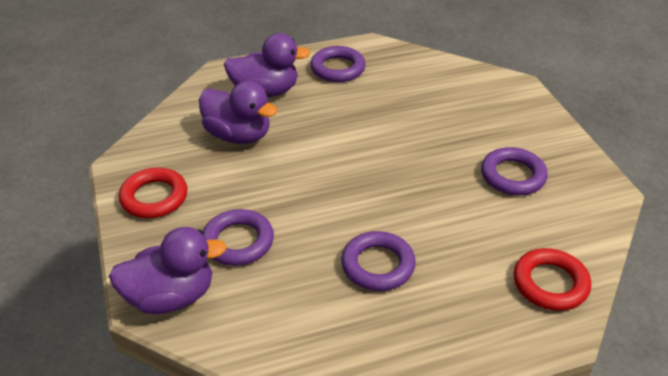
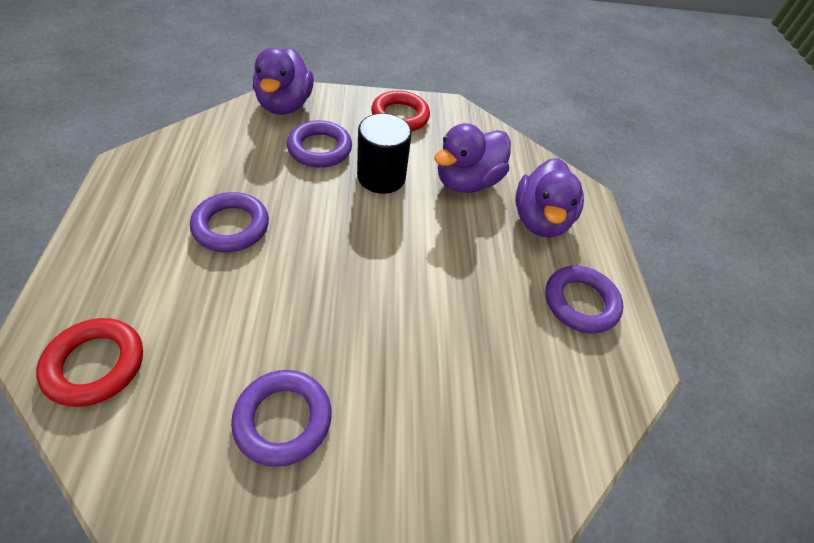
camera: 100 degrees right, 10 degrees up
none -> black cylinder [357,114,412,194]

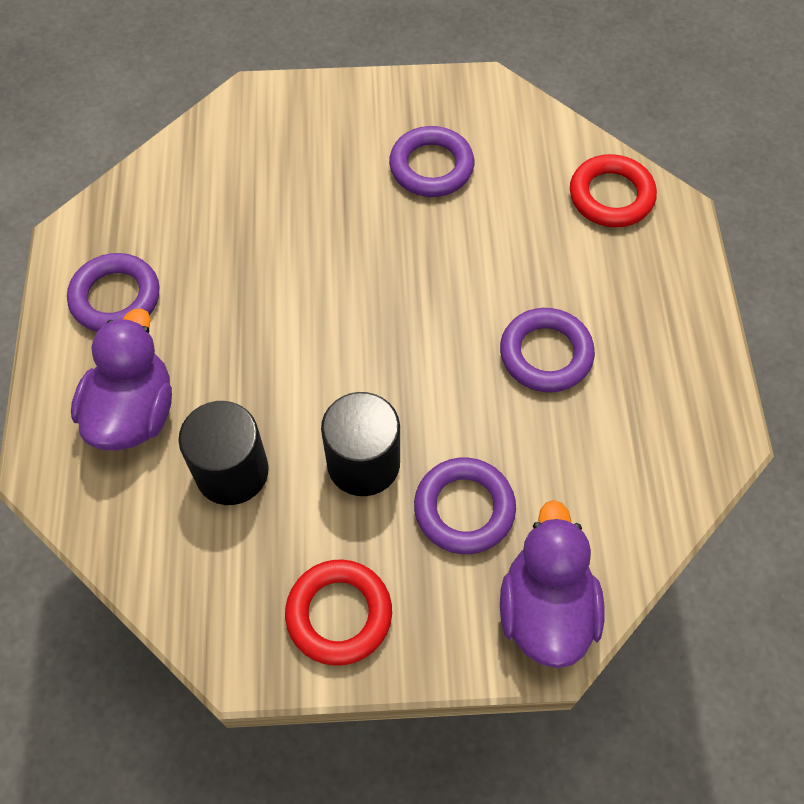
camera: 175 degrees left, 10 degrees up
purple duck [434,123,511,193] -> black cylinder [178,401,269,505]

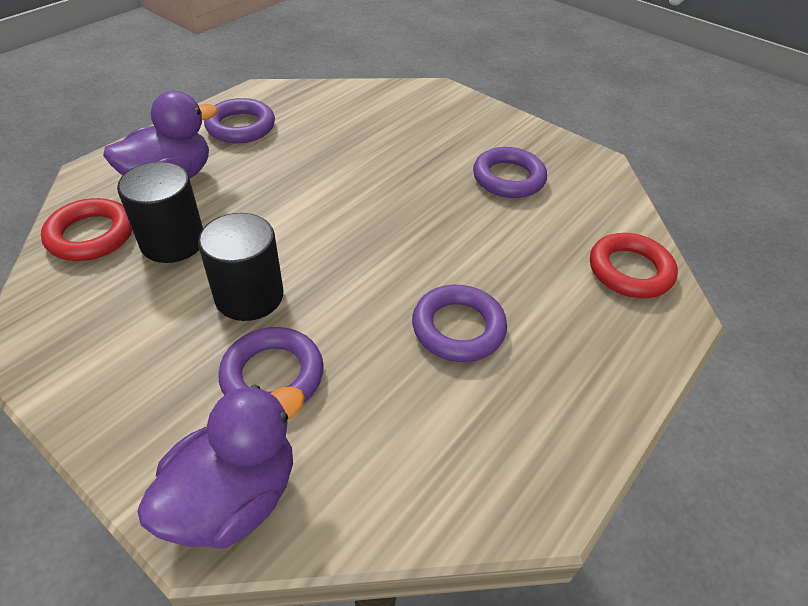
camera: 40 degrees right, 15 degrees down
red ring [285,560,392,666] -> red ring moved to [41,198,132,261]

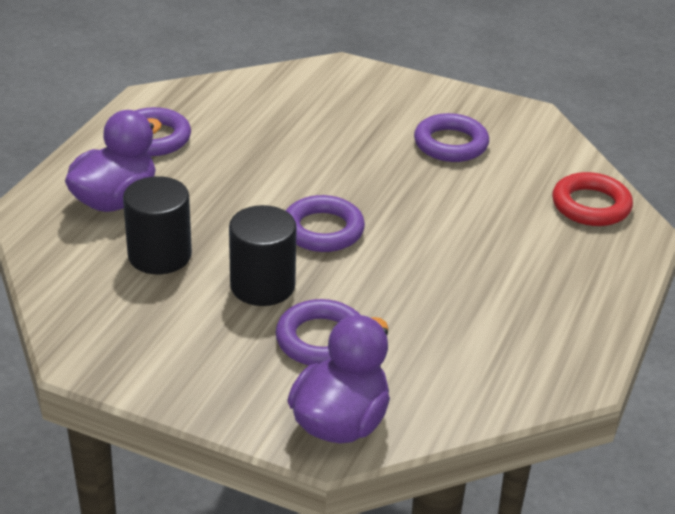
camera: 15 degrees left, 10 degrees down
red ring [41,198,132,261] -> none
purple ring [412,285,507,362] -> purple ring moved to [286,195,365,252]

